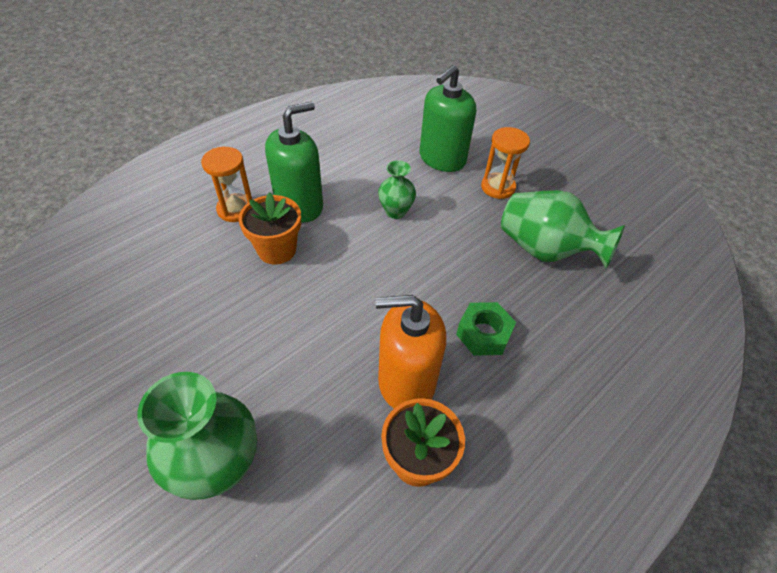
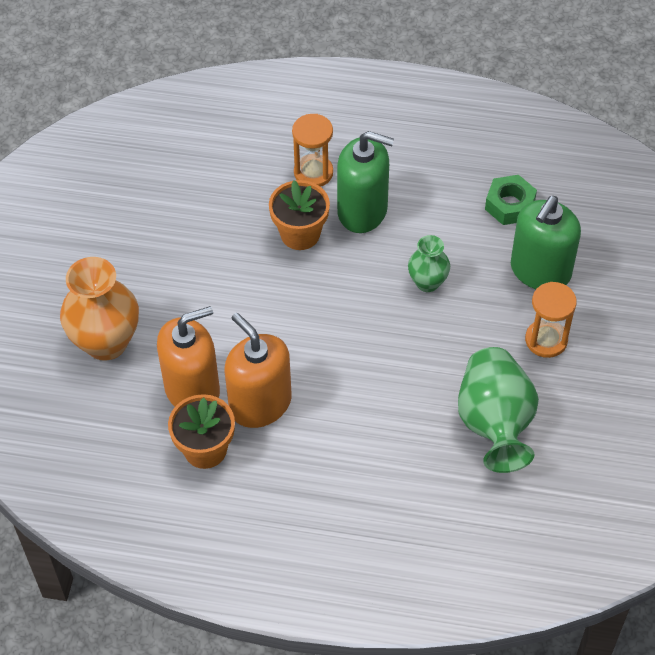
camera: 55 degrees right, 5 degrees up
green vase [137,372,257,500] -> orange vase [60,257,139,361]
green soap dispenser [420,65,476,172] -> green soap dispenser turned 60 degrees counterclockwise [511,196,581,289]
green nut [456,302,516,356] -> green nut moved to [485,175,537,225]
none -> orange soap dispenser [157,306,220,406]

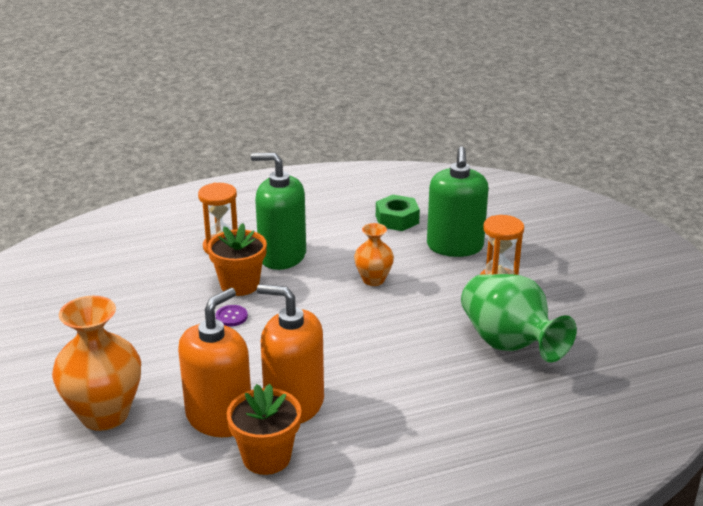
camera: 30 degrees left, 25 degrees down
green soap dispenser [337,131,394,233] -> green soap dispenser turned 150 degrees counterclockwise [251,153,306,270]
green vase [408,235,450,292] -> orange vase [354,223,394,286]
none -> purple button [216,305,248,326]

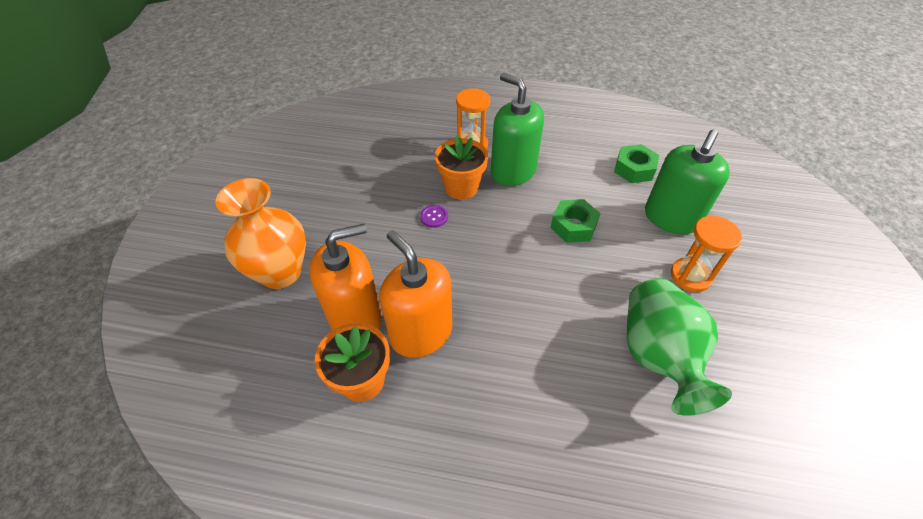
camera: 30 degrees right, 20 degrees up
orange vase [354,223,394,286] -> green nut [550,199,601,243]

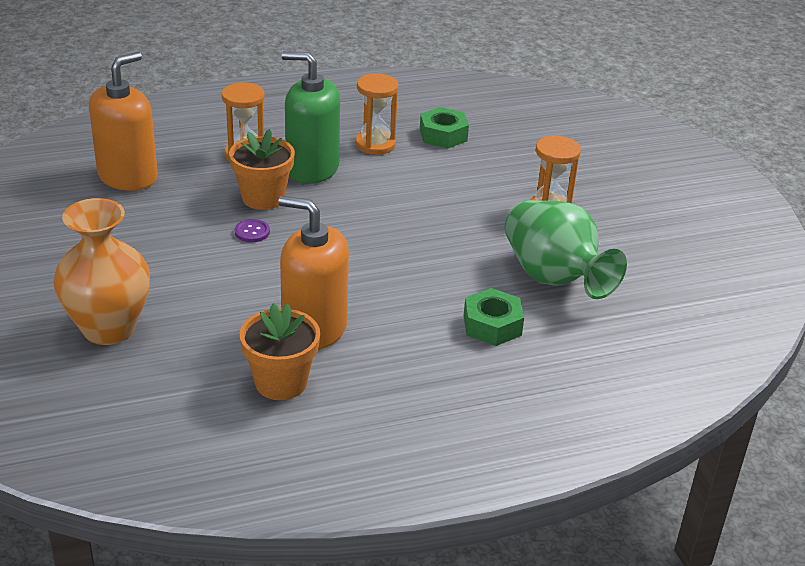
camera: 30 degrees left, 15 degrees down
orange soap dispenser [309,224,382,330] -> orange soap dispenser moved to [89,52,158,191]
green nut [550,199,601,243] -> green nut moved to [464,288,524,346]
green soap dispenser [645,129,730,234] -> none
none -> orange hourglass [356,73,398,155]

